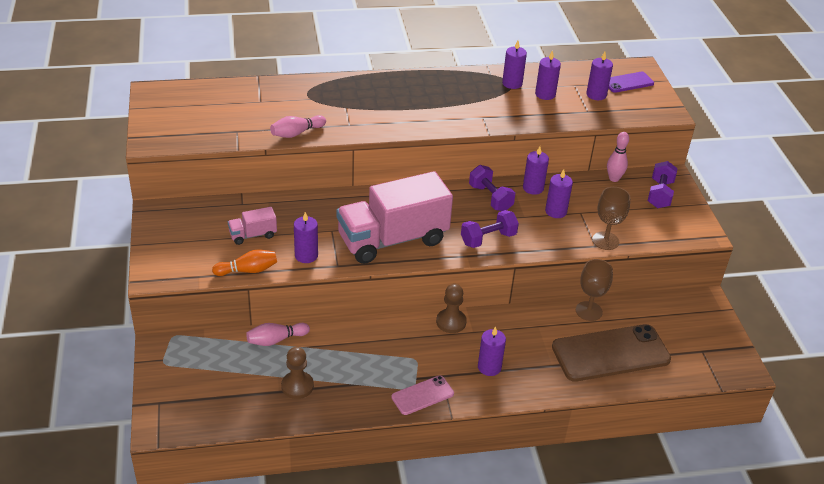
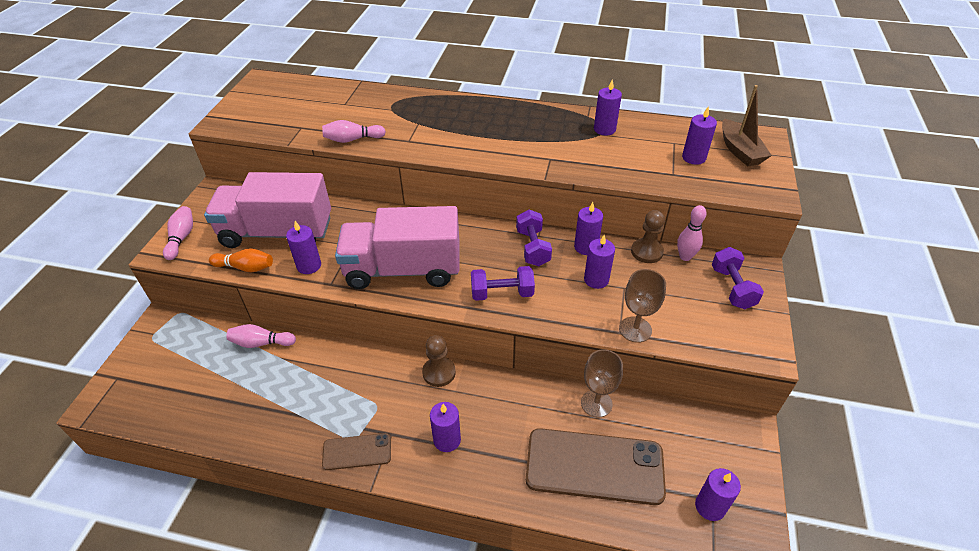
camera: 25 degrees right, 5 degrees up
pink truck [228,207,277,245] -> pink truck [204,172,331,248], size x2.34
brown pawn [281,347,314,399] -> brown pawn moved to [631,210,665,263]
pink phone [391,375,454,415] -> brown phone [322,433,391,470]
purple candle [535,51,561,100] -> purple candle moved to [695,468,741,521]
purple phone [609,72,654,93] -> brown boat [722,85,772,166]
purple dumbbell [648,161,678,208] -> purple dumbbell turned 45 degrees counterclockwise [712,247,764,309]
none -> pink bowling pin [163,206,193,260]

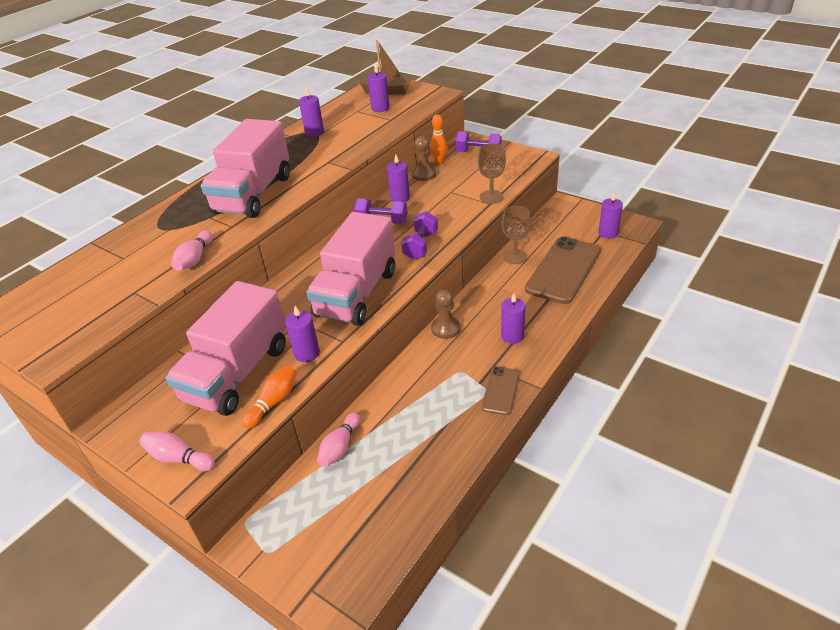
camera: 65 degrees left, 5 degrees down
purple candle [584,235,615,289] -> none
pink bowling pin [677,205,707,261] -> orange bowling pin [430,115,448,164]
none -> pink truck [201,119,290,218]

